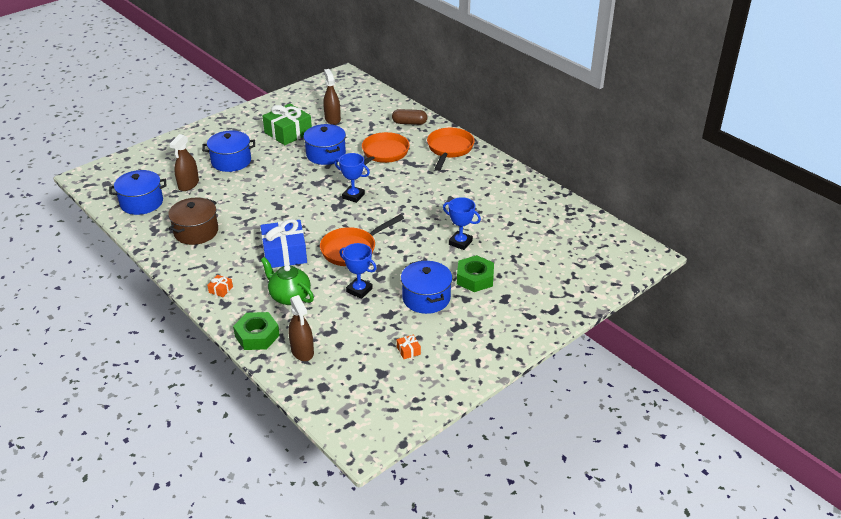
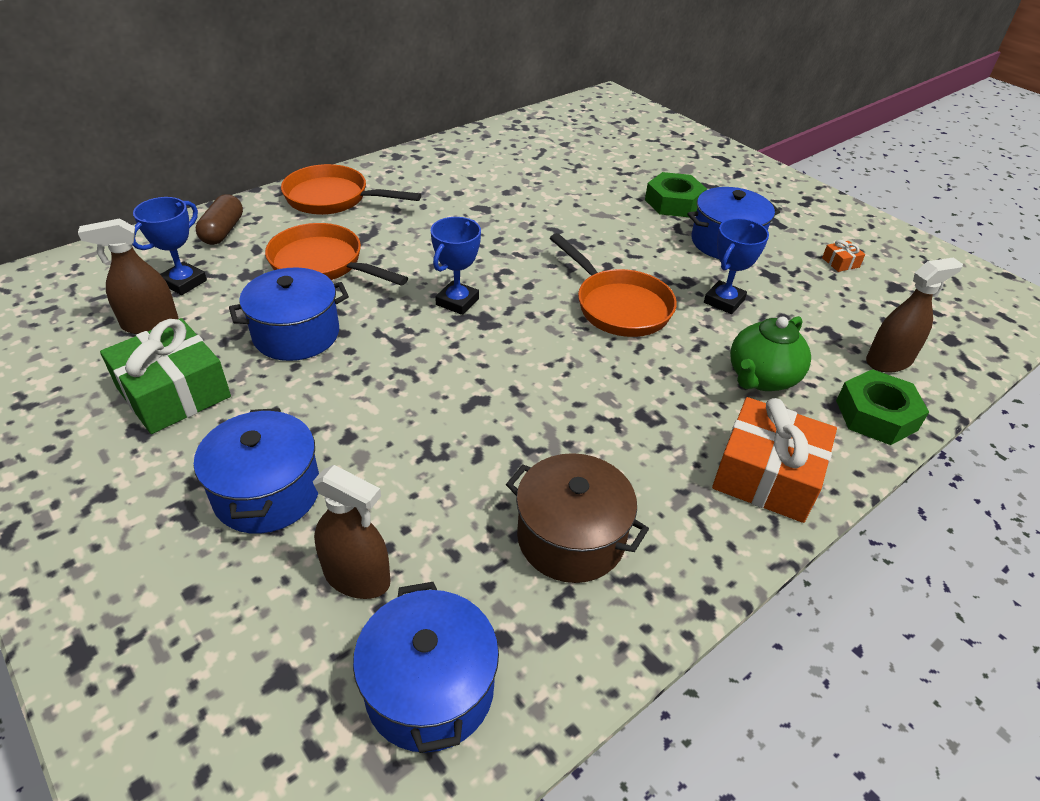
camera: 90 degrees left, 5 degrees up
orange gift [207,275,233,297] -> orange gift [712,397,837,523], size x2.44
blue gift [261,219,307,268] -> none
blue trophy [443,197,481,250] -> blue trophy moved to [132,197,207,295]

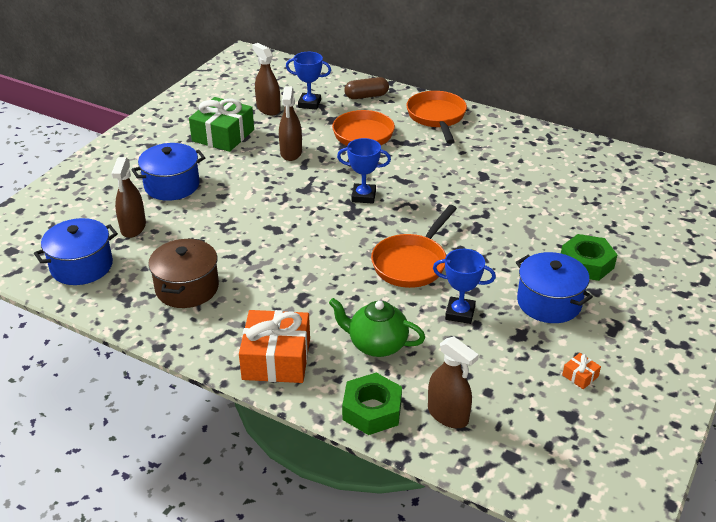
camera: 70 degrees right, 5 degrees down
blue pot [229,268,349,361] -> brown spray bottle [279,86,302,161]

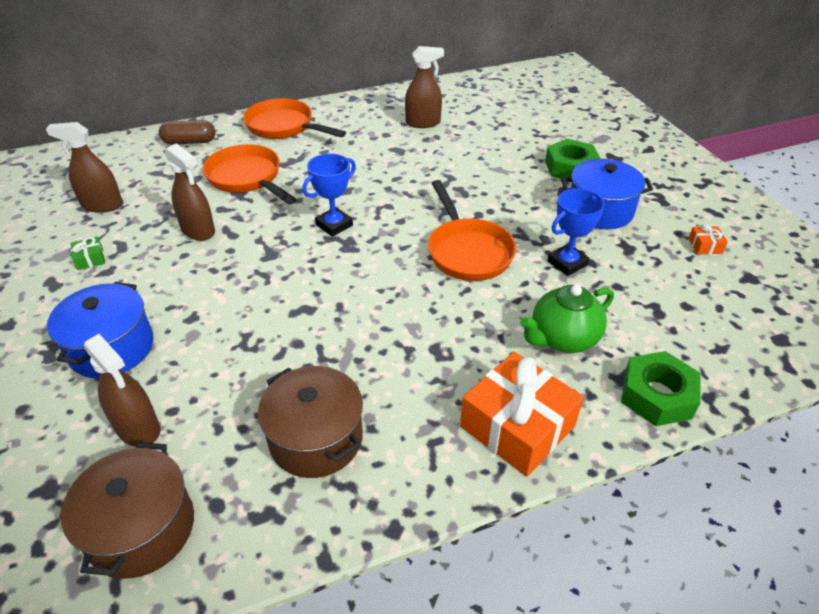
camera: 50 degrees left, 5 degrees up
blue pot [34,218,118,285] -> brown pot [61,442,194,578]
green gift [189,97,254,152] -> green gift [70,237,105,270], size x0.41
blue trophy [286,52,331,110] -> none
brown capsule [344,77,389,99] -> brown capsule turned 60 degrees clockwise [159,120,215,145]
brown spray bottle [428,336,479,428] -> brown spray bottle moved to [405,46,444,128]

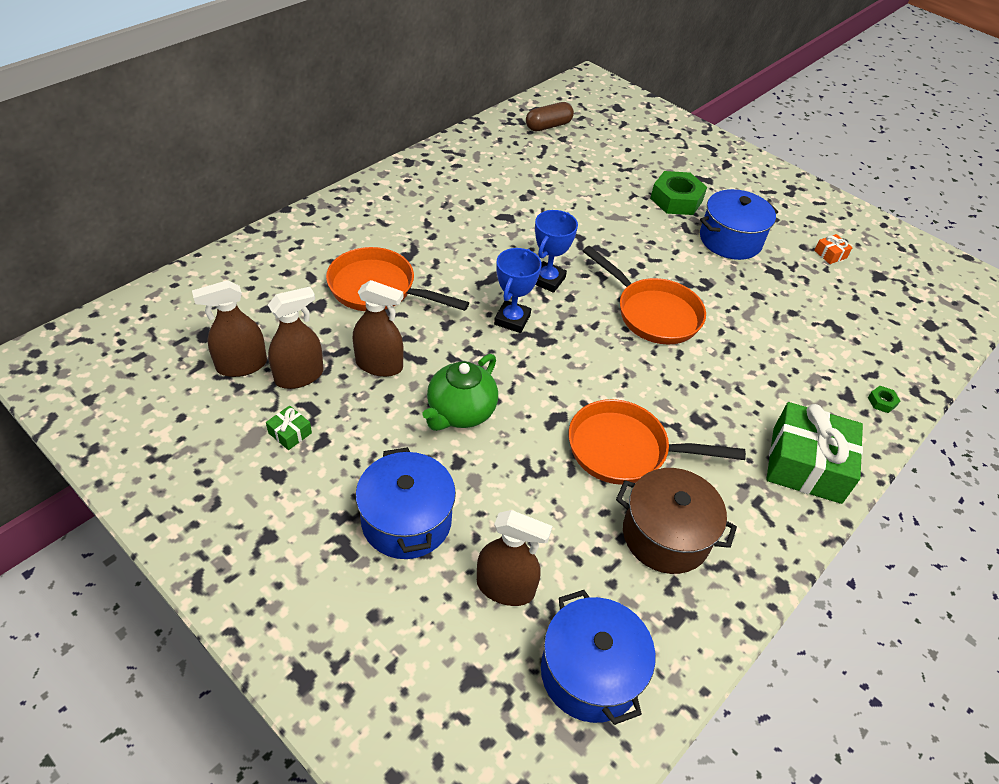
camera: 30 degrees left, 5 degrees up
brown pot [61,442,194,578] -> blue pot [541,590,655,725]
brown capsule [159,120,215,145] -> brown capsule moved to [526,102,574,131]
orange pan [243,98,346,139] -> orange pan moved to [569,399,746,485]
brown spray bottle [405,46,444,128] -> brown spray bottle moved to [268,287,324,389]
orange gift [460,352,584,477] -> green gift [766,402,863,504]
green teapot [520,285,614,353] -> green teapot moved to [422,354,498,431]
blue trophy [547,188,605,276] -> blue trophy moved to [535,210,578,293]
green nut [621,351,701,426] -> green nut [868,386,900,413], size x0.43

